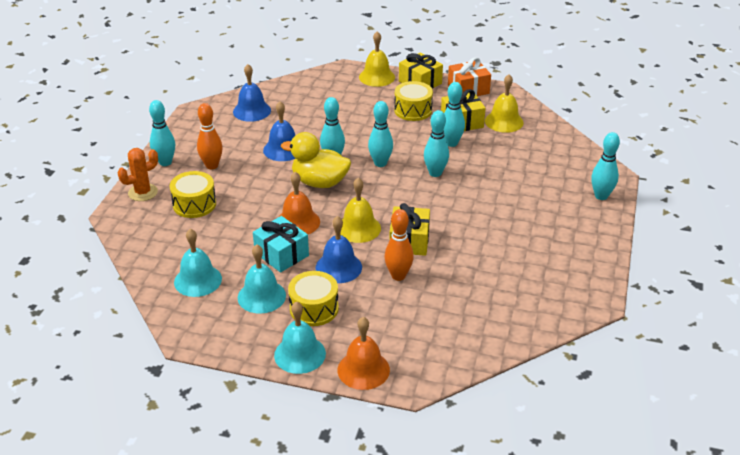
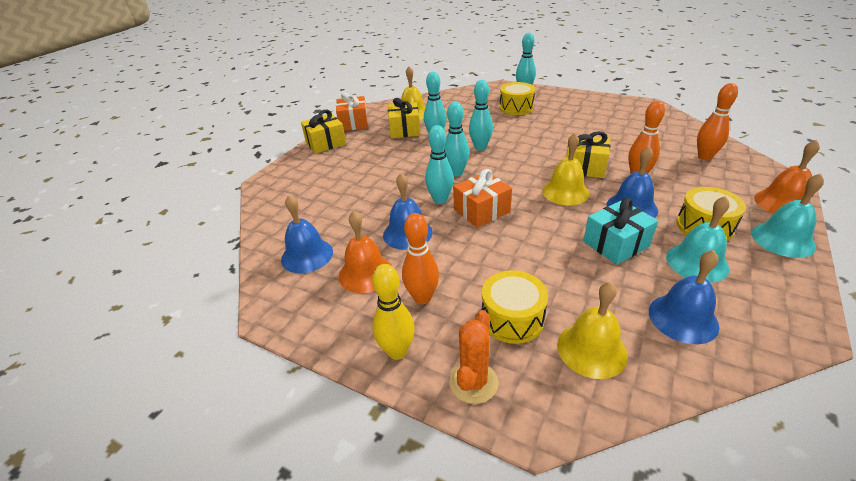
camera: 75 degrees left, 0 degrees up
orange cactus [118,148,158,201] -> orange cactus turned 45 degrees clockwise [449,310,499,404]
turquoise bowling pin [149,100,175,166] -> yellow bowling pin [372,264,415,360]
turquoise bell [174,229,222,297] -> blue bell [649,250,719,344]
orange bell [279,172,320,234] -> orange bell moved to [339,211,392,293]
yellow duck [281,132,351,188] -> orange gift [453,169,512,228]
yellow bell [359,31,395,87] -> yellow bell moved to [557,282,628,379]
yellow drum [394,81,433,121] -> yellow drum moved to [499,82,535,115]
none -> orange bowling pin [697,83,738,160]

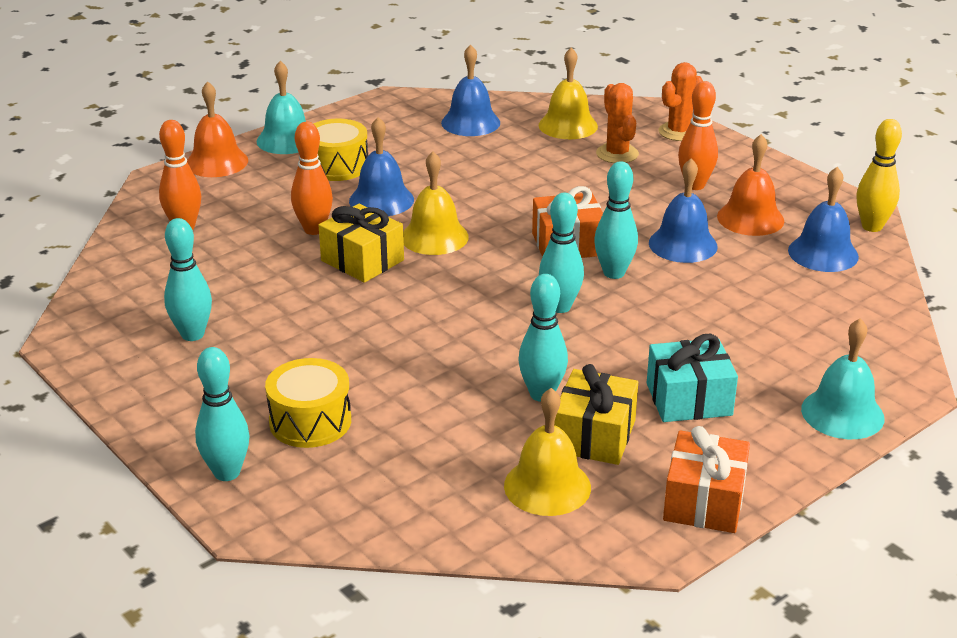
camera: 160 degrees left, 5 degrees down
yellow gift [301,110,346,154] -> none
yellow bowling pin [372,264,415,360] -> yellow bowling pin moved to [857,119,902,232]
turquoise bowling pin [469,80,493,151] -> turquoise bowling pin moved to [164,218,212,341]
yellow drum [482,270,548,344] -> orange cactus [596,83,639,163]
turquoise gift [583,198,658,265] -> turquoise gift moved to [647,334,738,422]
turquoise bell [666,196,730,283] -> turquoise bell moved to [801,318,885,439]

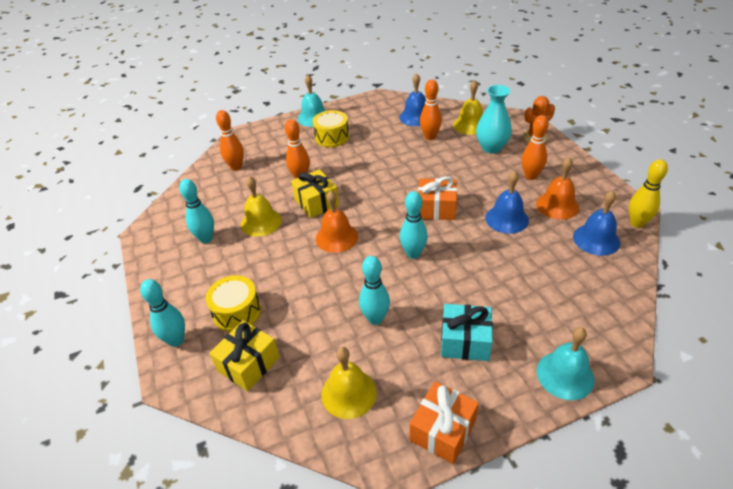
camera: 20 degrees right, 10 degrees up
orange bell [187,81,248,177] -> orange bell moved to [316,190,358,253]
blue bell [349,117,414,216] -> none
yellow bell [403,152,469,255] -> yellow bell moved to [241,176,282,237]
yellow gift [554,364,638,465] -> yellow gift moved to [209,320,280,391]
turquoise bowling pin [594,161,638,279] -> none
orange cactus [596,83,639,163] -> turquoise vase [476,85,512,154]
none -> orange bowling pin [420,79,442,140]

